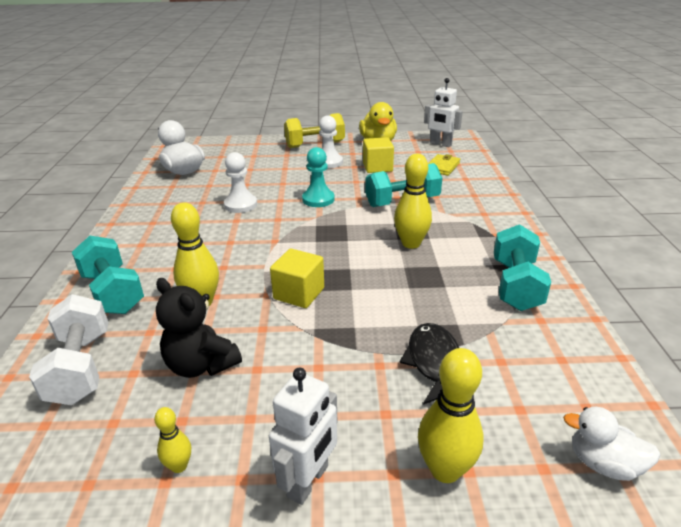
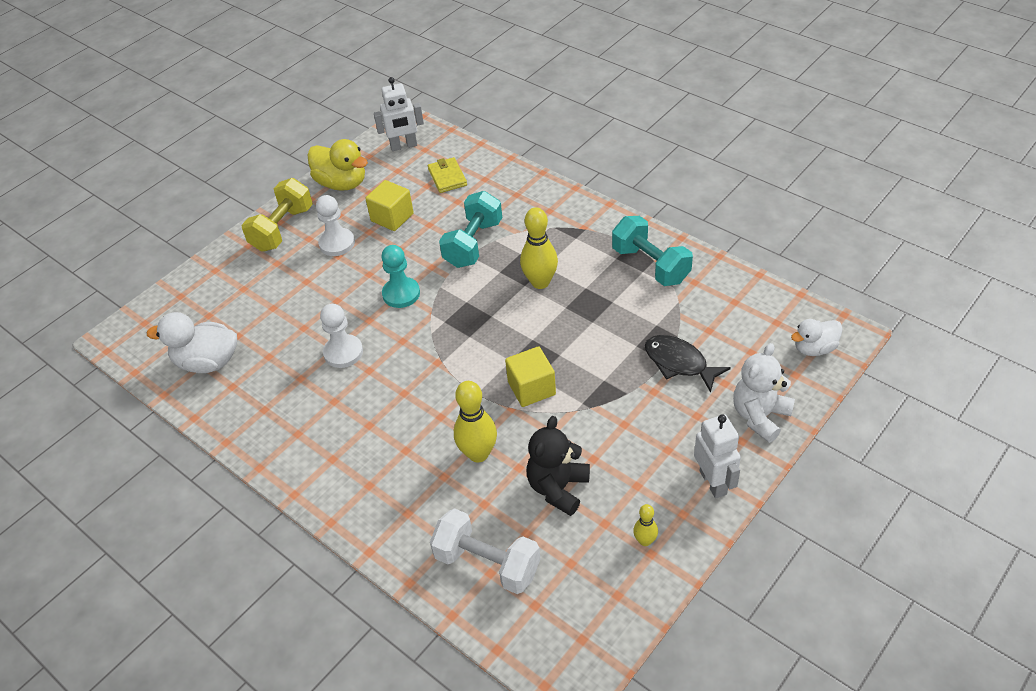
camera: 45 degrees left, 15 degrees up
turquoise dumbbell [72,236,144,314] -> none
black teddy bear [156,278,242,378] -> black teddy bear turned 120 degrees clockwise [526,416,590,516]
yellow bowling pin [418,348,483,483] -> white teddy bear [733,343,795,443]

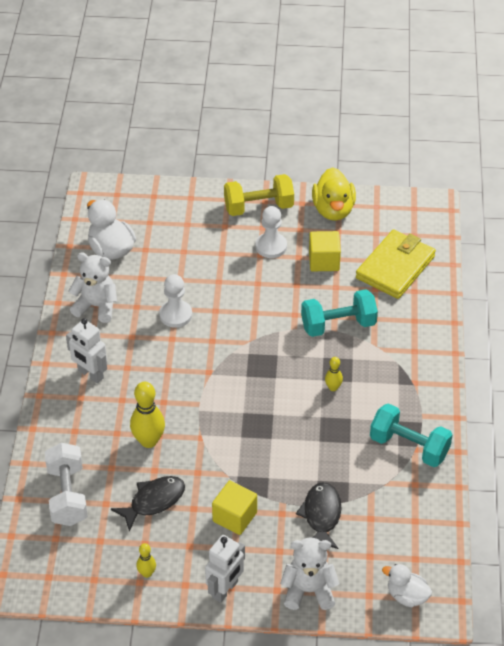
camera: 50 degrees right, 0 degrees up
white robot [374,77,424,151] -> white robot moved to [66,318,107,383]
turquoise pawn [381,245,420,308] -> none
yellow wallet [428,157,467,193] -> yellow wallet [356,230,436,299], size x1.85
yellow cube [505,346,556,407] -> yellow cube moved to [212,480,257,535]
yellow bowling pin [520,207,558,289] -> yellow bowling pin [325,357,343,391], size x0.53
black teddy bear [526,416,590,516] -> black fish [111,476,185,532]
turquoise dumbbell [612,216,693,286] -> turquoise dumbbell turned 75 degrees counterclockwise [370,403,452,467]
none -> white teddy bear [68,253,117,323]

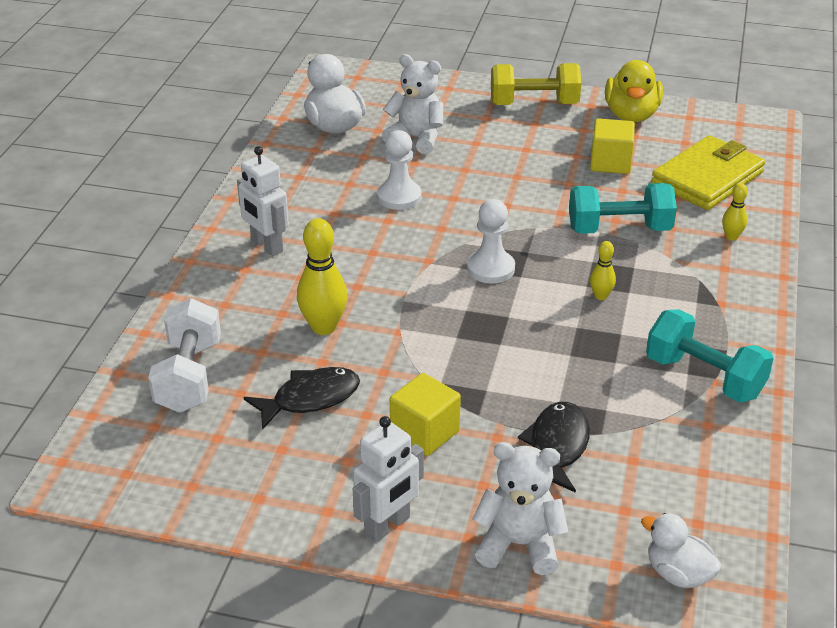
camera: 10 degrees right, 10 degrees down
white teddy bear [68,253,117,323] -> white teddy bear moved to [382,54,443,154]
yellow bowling pin [136,543,156,578] -> yellow bowling pin moved to [722,183,748,240]
white pawn [256,206,287,258] -> white pawn moved to [467,199,515,284]

